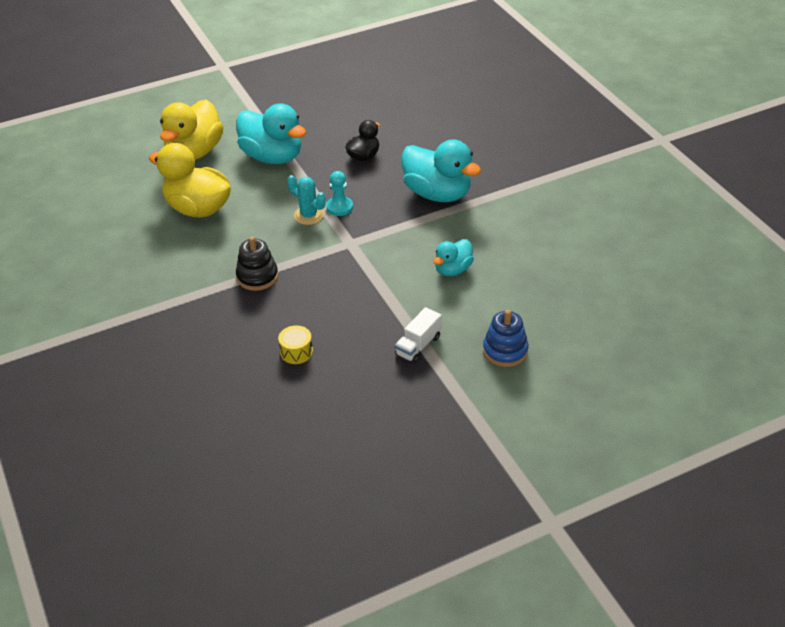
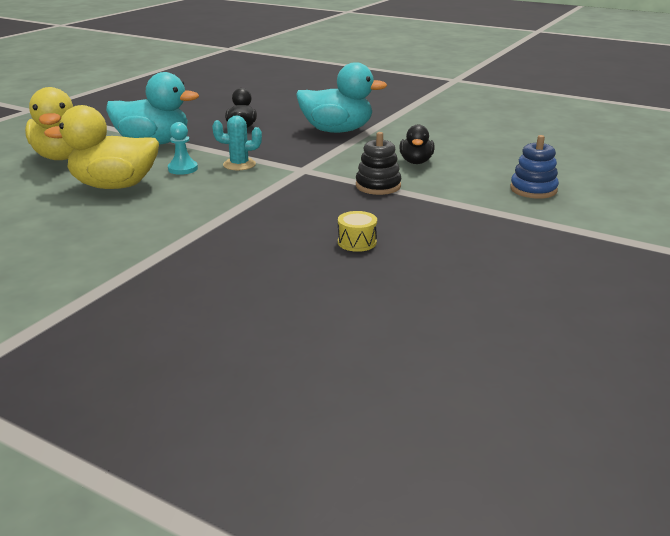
camera: 35 degrees left, 15 degrees down
black stacking toy [236,237,278,291] -> black stacking toy moved to [356,132,401,195]
turquoise pawn [326,171,353,216] -> turquoise pawn moved to [168,122,198,175]
white truck [395,307,442,363] -> none
turquoise duck [433,239,474,276] -> black duck [399,125,435,164]

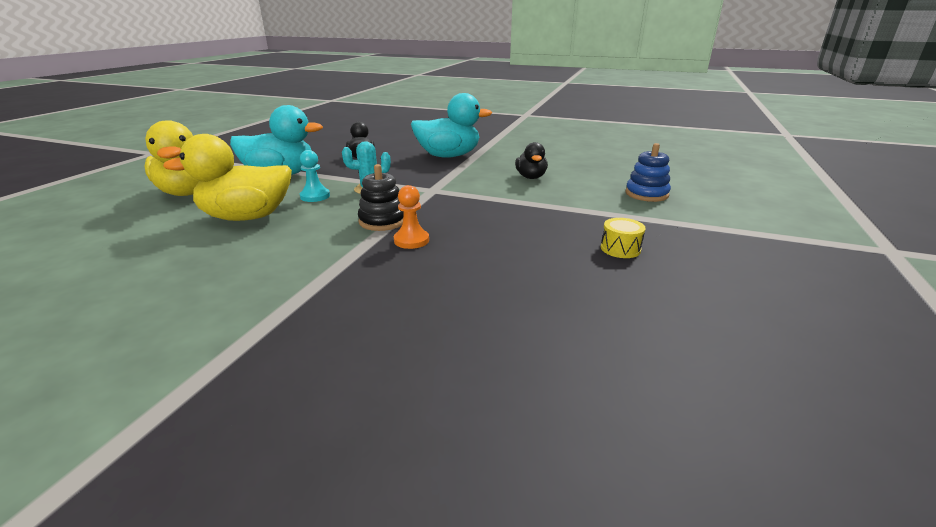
camera: 10 degrees left, 0 degrees up
yellow drum [338,211,377,252] -> yellow drum moved to [601,218,646,258]
black stacking toy [356,132,401,195] -> black stacking toy moved to [358,164,404,231]
none -> orange pawn [394,185,429,249]

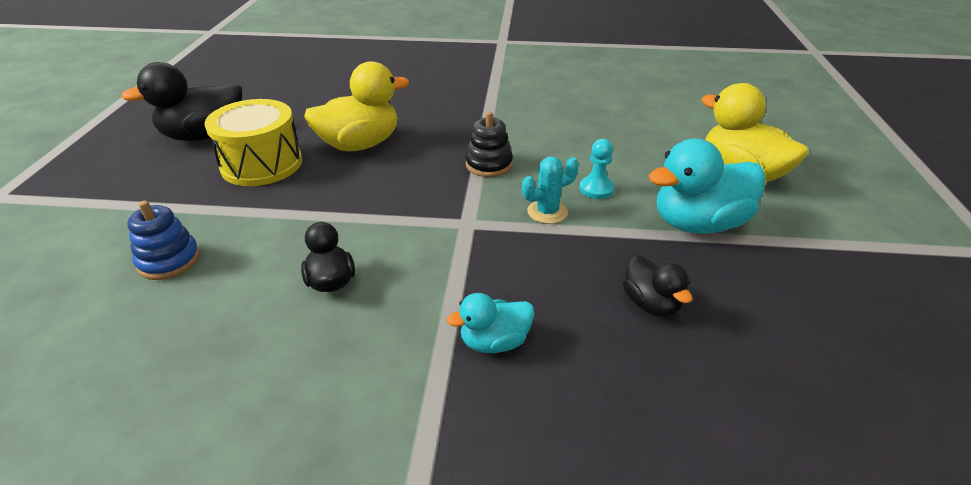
camera: 165 degrees right, 10 degrees up
yellow duck [163,134,292,221] -> yellow duck moved to [304,61,409,152]
orange pawn [394,185,429,249] -> none
turquoise duck [411,93,492,158] -> turquoise duck [447,293,535,353], size x0.55
yellow drum [601,218,646,258] -> yellow drum [204,99,302,186], size x2.29
none -> black duck [121,62,242,142]

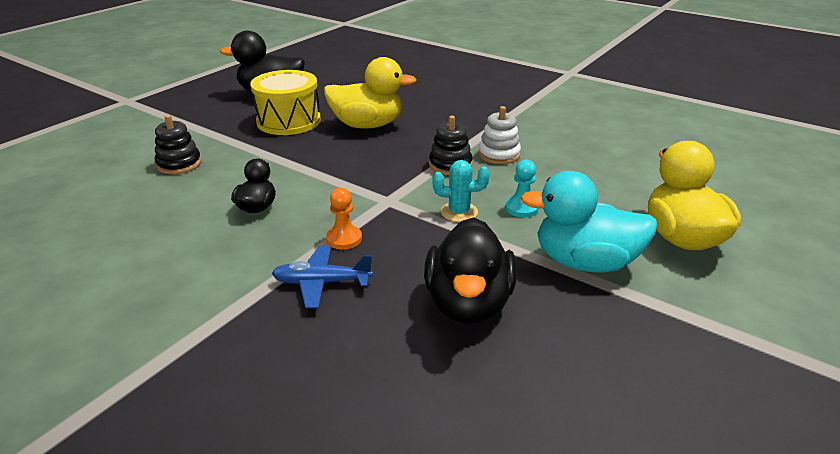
camera: 30 degrees right, 5 degrees down
blue stacking toy [127,201,200,280] -> black stacking toy [155,115,201,174]
turquoise duck [447,293,535,353] -> blue plane [272,245,373,308]
black duck [623,255,692,317] -> black duck [424,217,517,324], size x1.82
none -> orange pawn [326,188,362,250]
none -> white stacking toy [478,106,521,164]

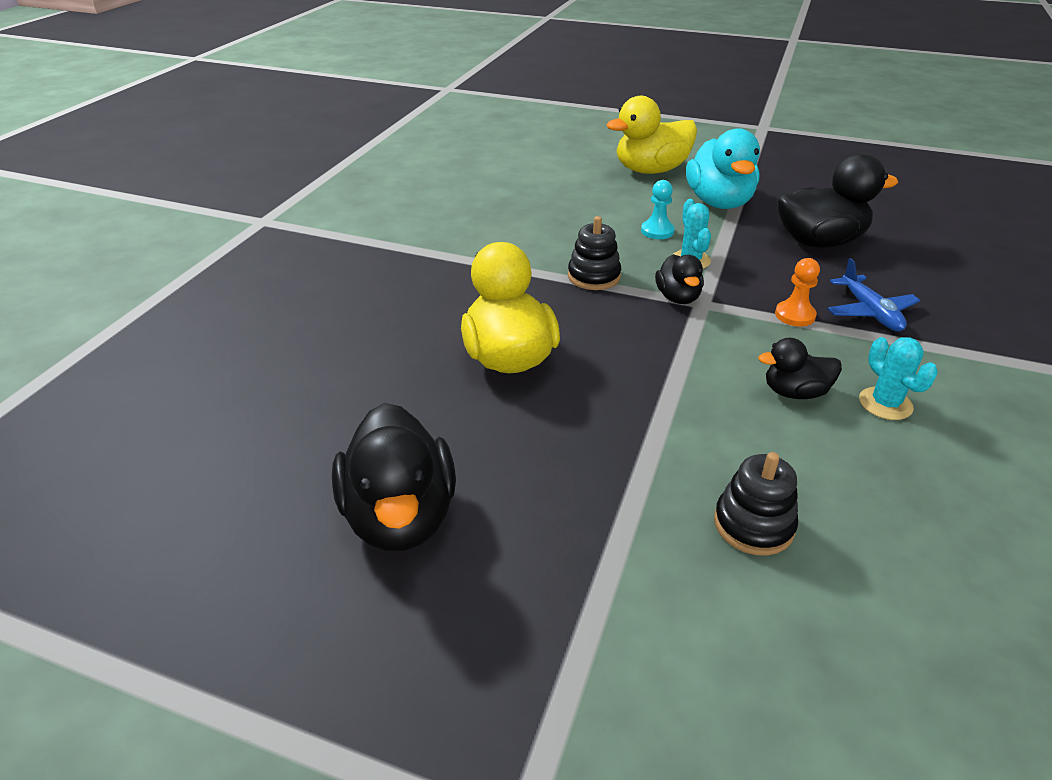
camera: 105 degrees left, 5 degrees up
yellow drum [250,70,321,135] -> none
white stacking toy [478,106,521,164] -> none
none -> black duck [655,254,704,304]
none -> turquoise cactus [859,337,938,420]

